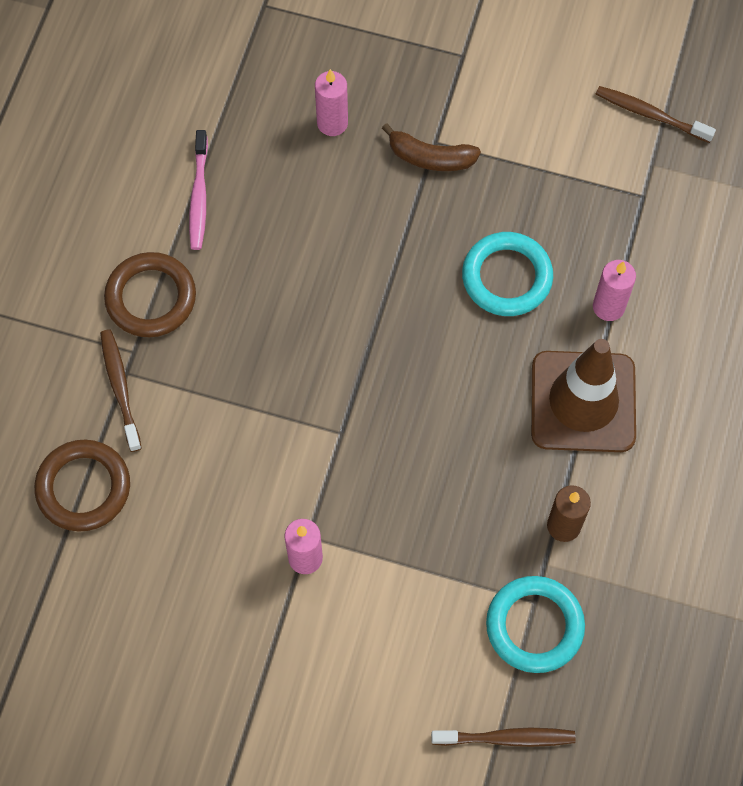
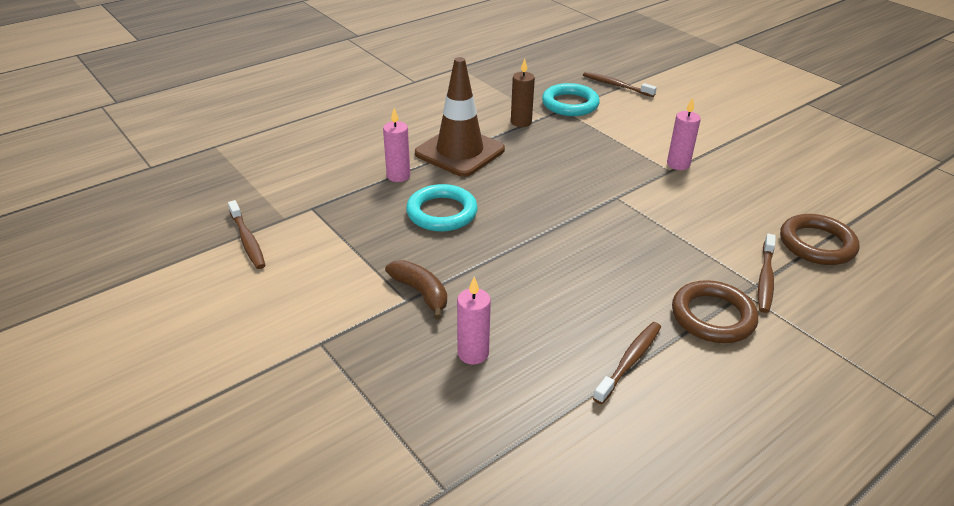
camera: 145 degrees left, 30 degrees down
pink toothbrush [189,130,208,250] -> brown toothbrush [593,322,661,404]

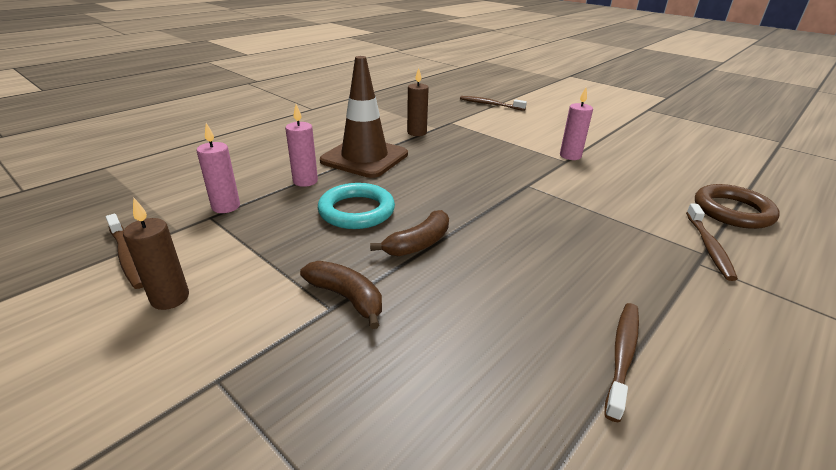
camera: 10 degrees left, 5 degrees down
pink candle [457,277,491,365] -> pink candle moved to [197,123,240,213]
turquoise ring [542,83,600,116] -> none
brown ring [672,280,758,343] -> none
none -> brown candle [123,198,189,310]
none -> brown banana [370,210,449,256]

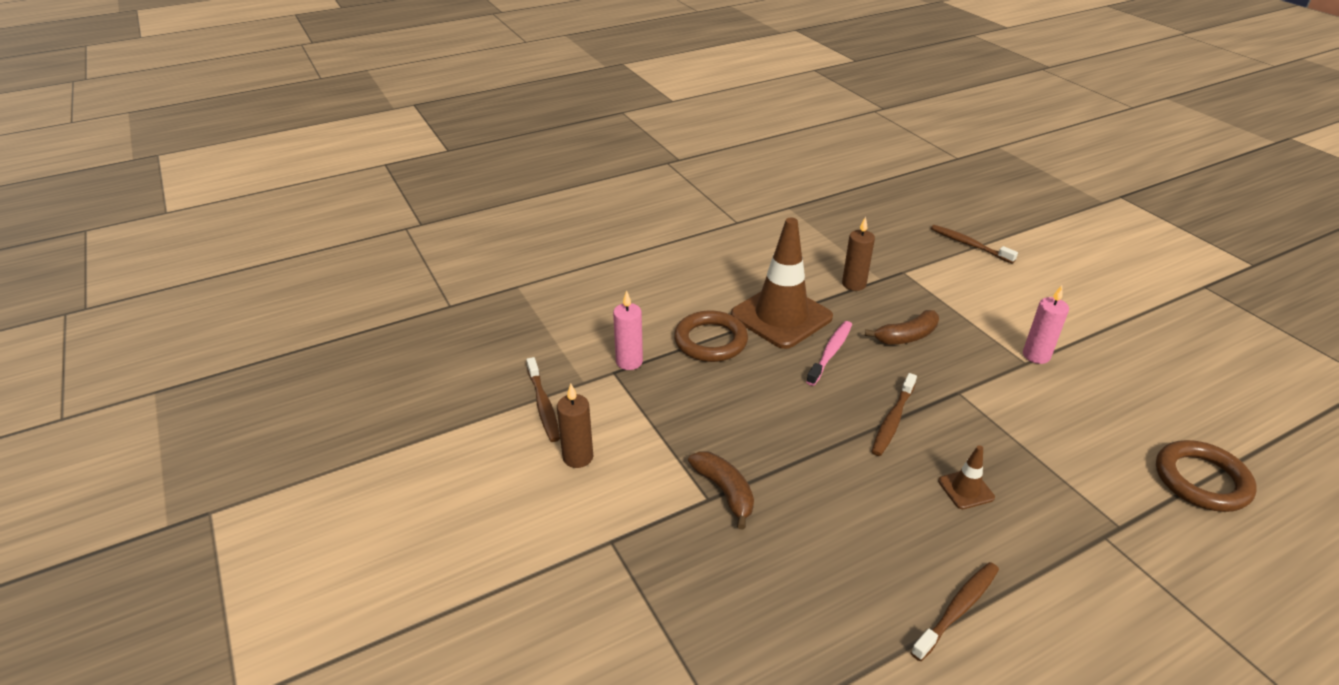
camera: 20 degrees right, 5 degrees up
pink candle [285,104,318,187] -> brown ring [674,311,748,362]
turquoise ring [318,183,395,229] -> none
brown banana [370,210,449,256] -> brown banana moved to [865,310,939,345]
brown toothbrush [686,203,738,281] -> brown toothbrush moved to [871,373,917,456]
none -> pink toothbrush [806,321,852,386]
none -> brown traffic cone [938,445,995,509]

